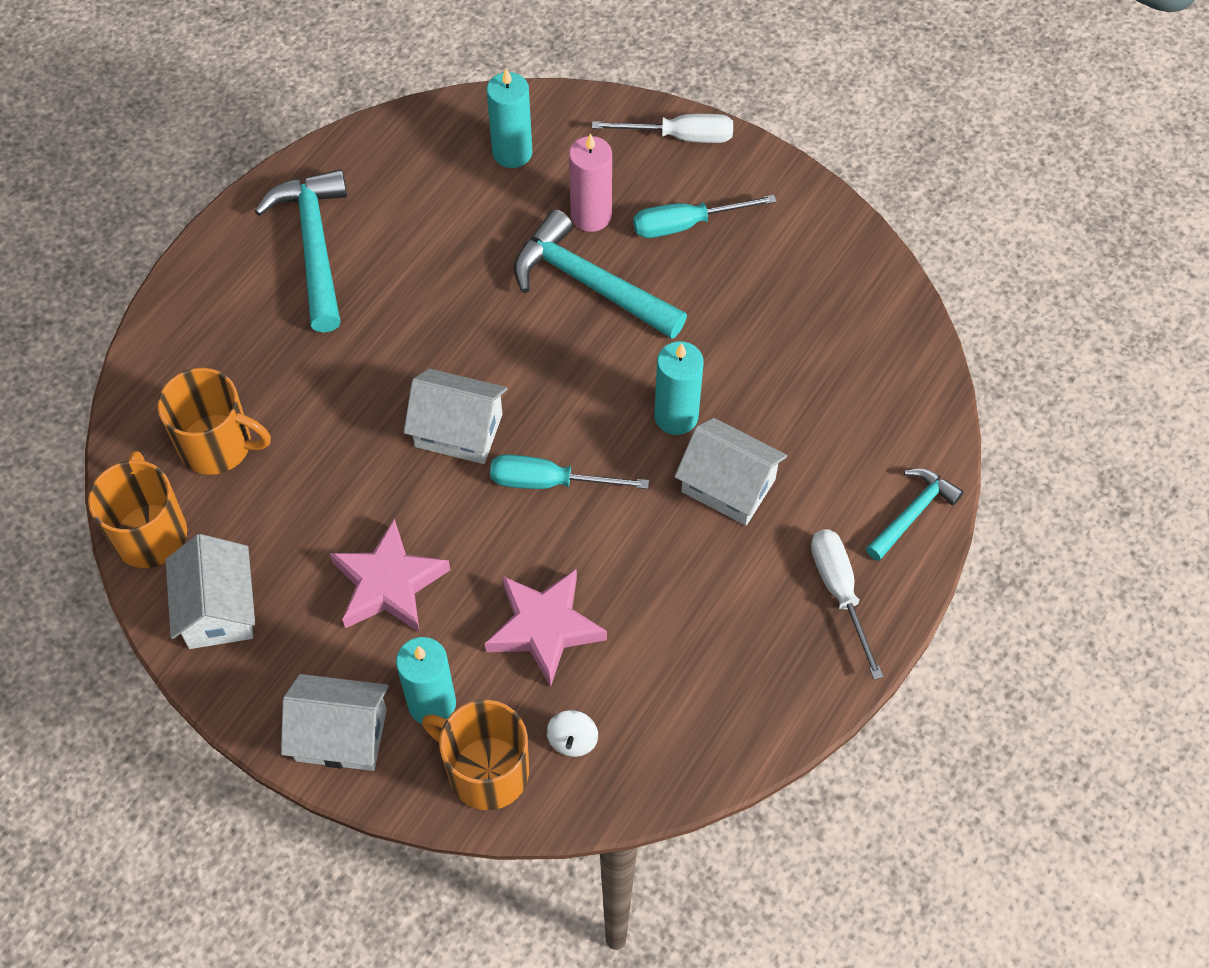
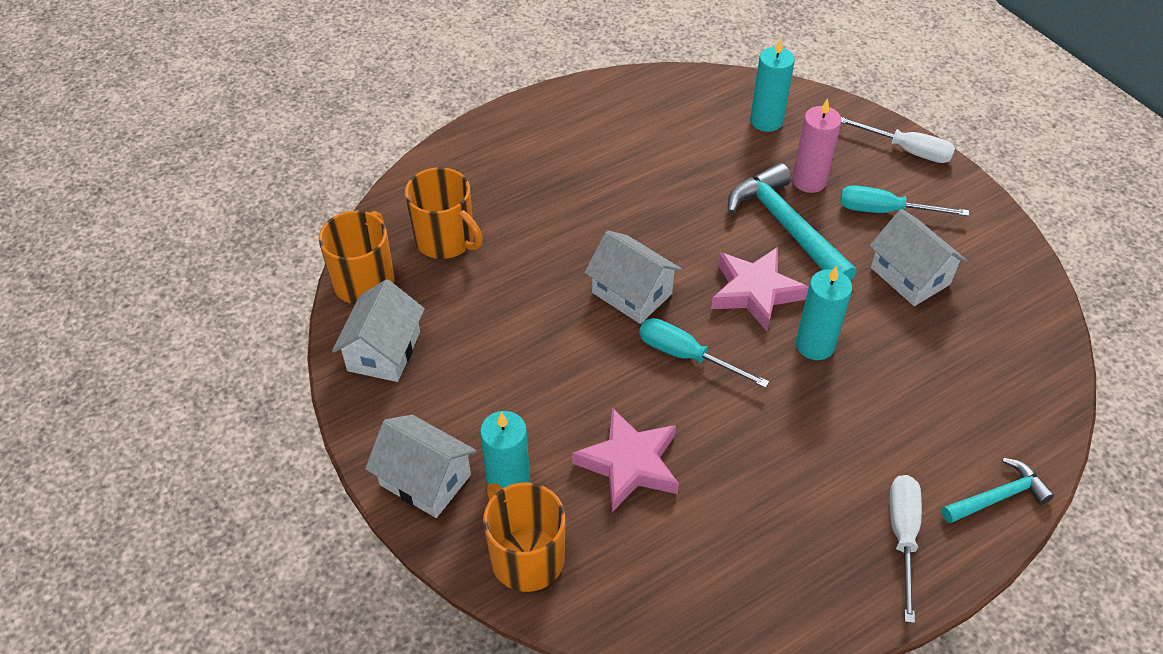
camera: 25 degrees right, 10 degrees down
turquoise hammer [255,169,347,333] -> none
pink star [329,518,450,633] -> pink star moved to [711,247,809,331]
white spinning top [547,710,598,757] -> none
white house [675,418,787,525] -> white house moved to [869,209,968,306]

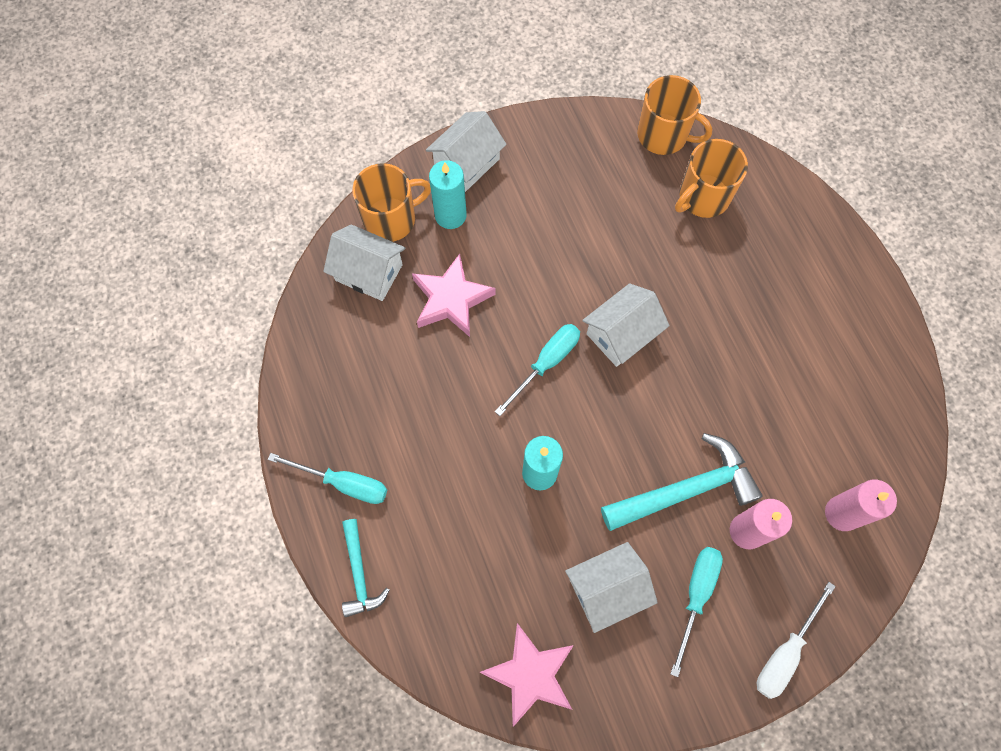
camera: 100 degrees right, 20 degrees up
white house [332,279,425,382] -> white house moved to [323,224,405,301]
pink star [711,247,809,331] -> pink star moved to [480,623,574,727]
turquoise candle [750,38,795,132] -> pink candle [825,479,897,531]
white screwdriver [890,475,922,623] -> turquoise screwdriver [268,453,387,504]

